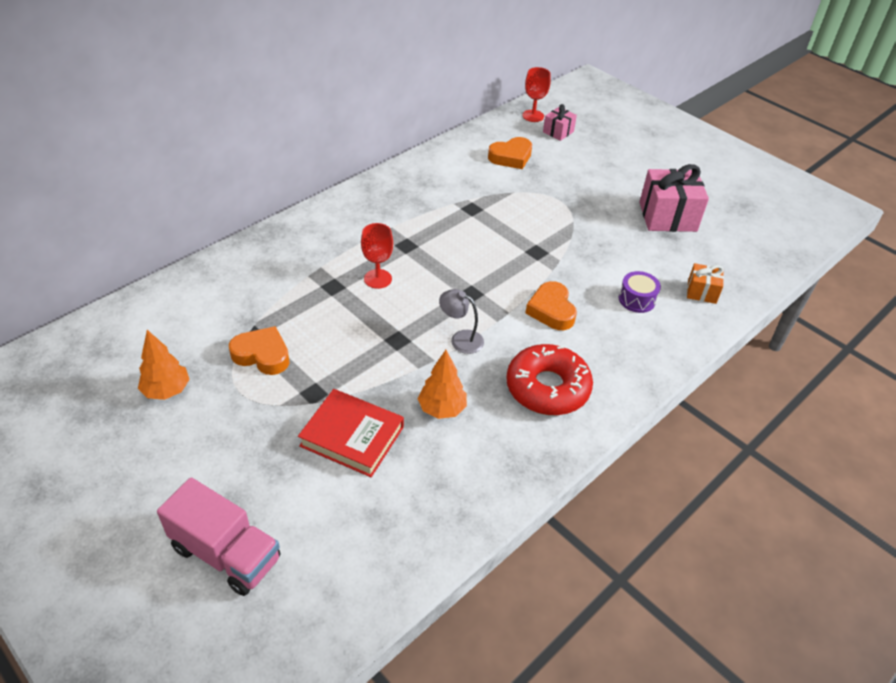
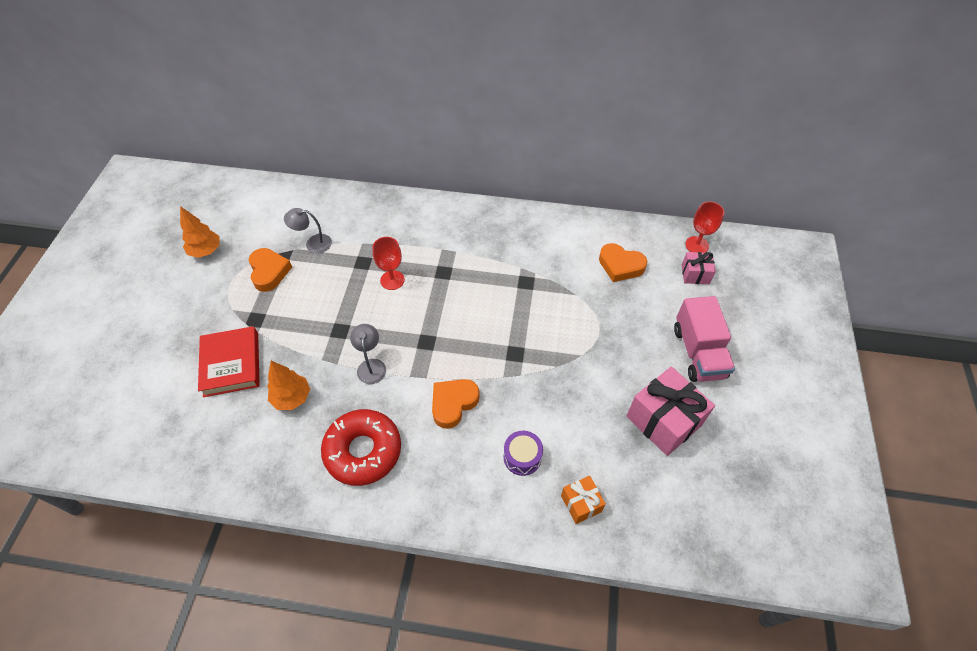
camera: 55 degrees right, 10 degrees up
pink truck [157,477,280,596] -> pink truck moved to [674,296,735,382]
none -> grey lamp [284,208,332,253]

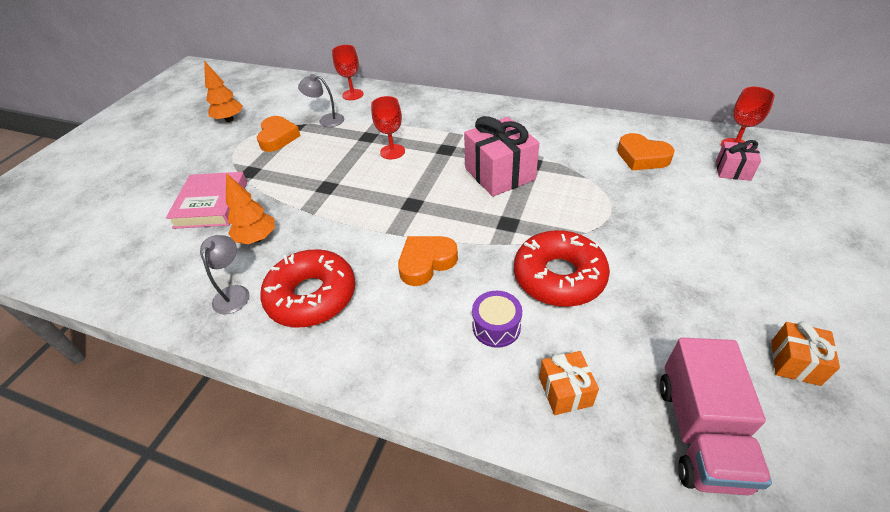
camera: 15 degrees right, 10 degrees down
red book [198,326,260,397] -> pink book [166,172,247,229]
grey lamp [350,324,386,384] -> grey lamp moved to [200,235,249,314]
pink gift [627,367,715,456] -> pink gift moved to [464,116,539,197]
pink truck [674,296,735,382] -> pink truck moved to [660,338,772,495]
none -> red goblet [332,45,364,100]
none -> red donut [514,230,610,307]
none -> orange gift [771,321,840,386]

